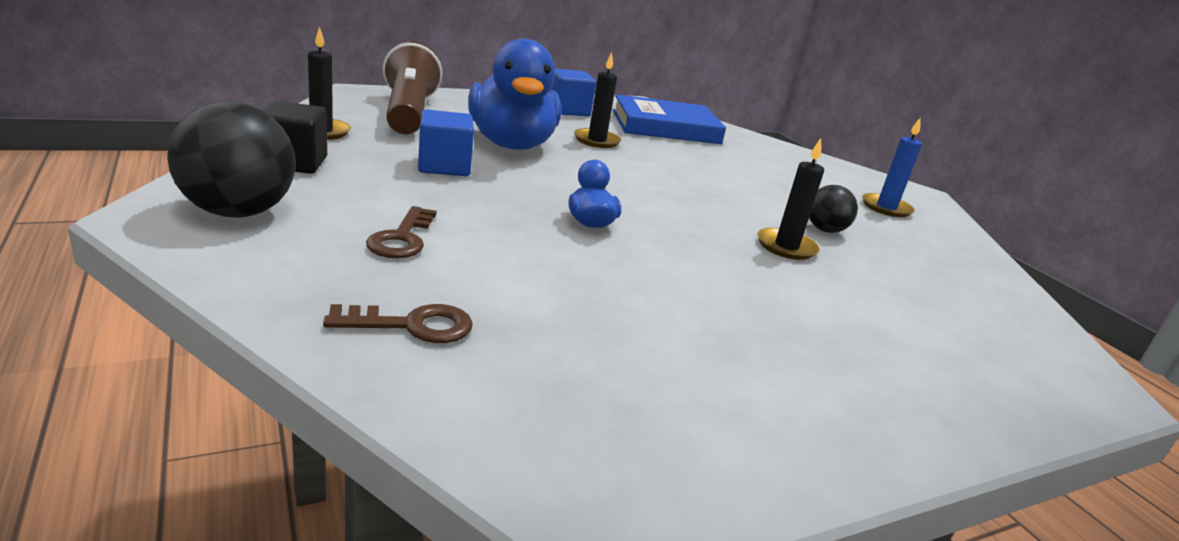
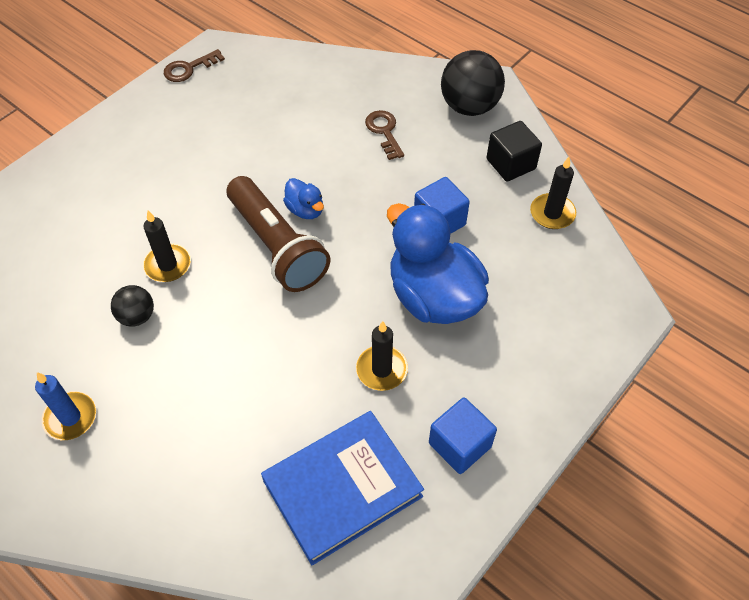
camera: 160 degrees right, 30 degrees up
brown key [323,304,473,343] -> brown key moved to [164,49,225,82]
brown flashlight [383,41,443,134] -> brown flashlight moved to [227,176,330,292]

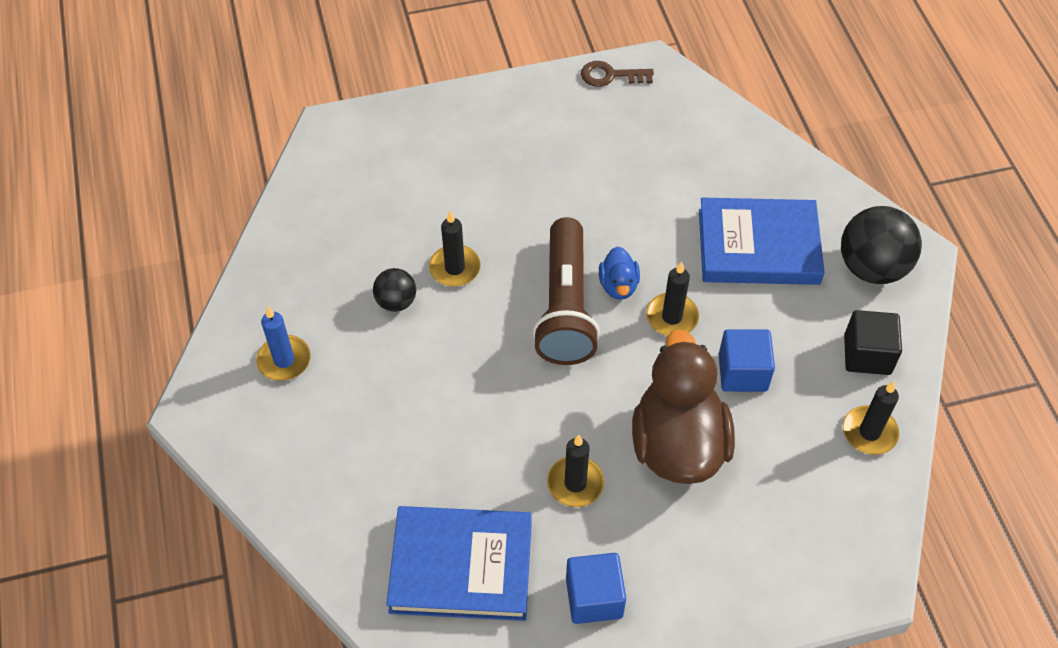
camera: 35 degrees right, 0 degrees up
brown key [365,110,404,160] -> blue book [699,198,825,285]
blue duck [387,203,489,324] -> brown duck [632,329,735,484]
none -> black candle [646,261,699,336]

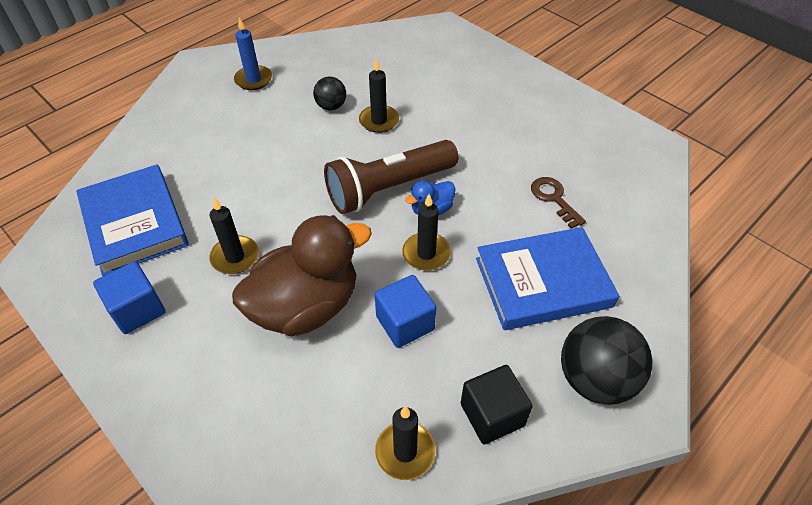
camera: 60 degrees right, 5 degrees down
brown key [581,61,654,87] -> brown key moved to [531,177,586,229]
blue book [699,198,825,285] -> blue book turned 75 degrees counterclockwise [476,227,619,330]

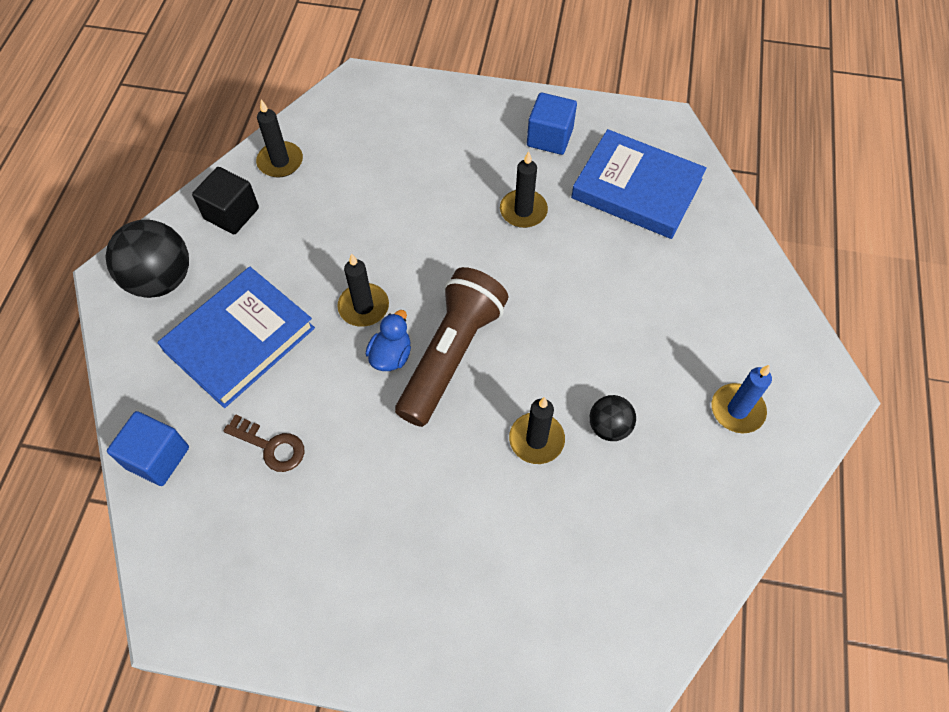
camera: 145 degrees right, 10 degrees up
brown duck [232,215,372,337] -> none
blue cube [375,275,436,348] -> blue cube moved to [107,411,189,486]

